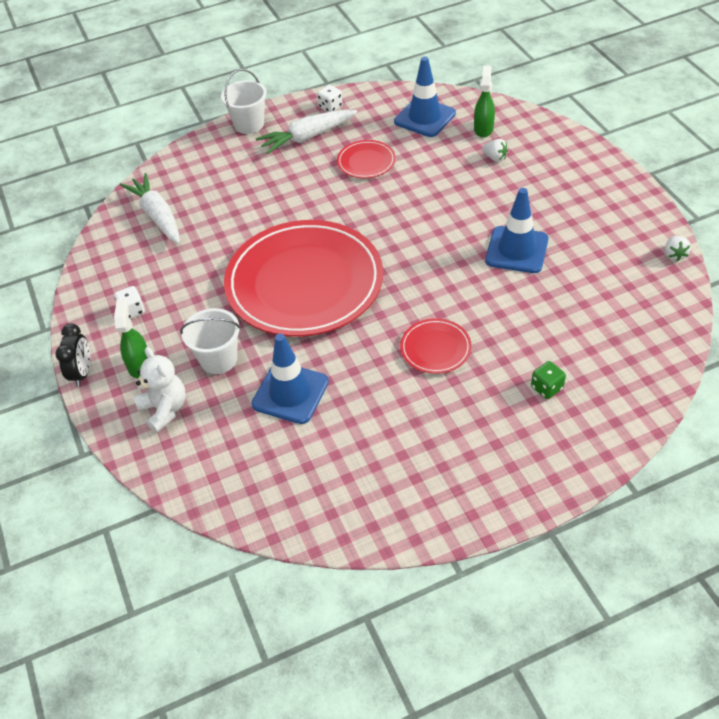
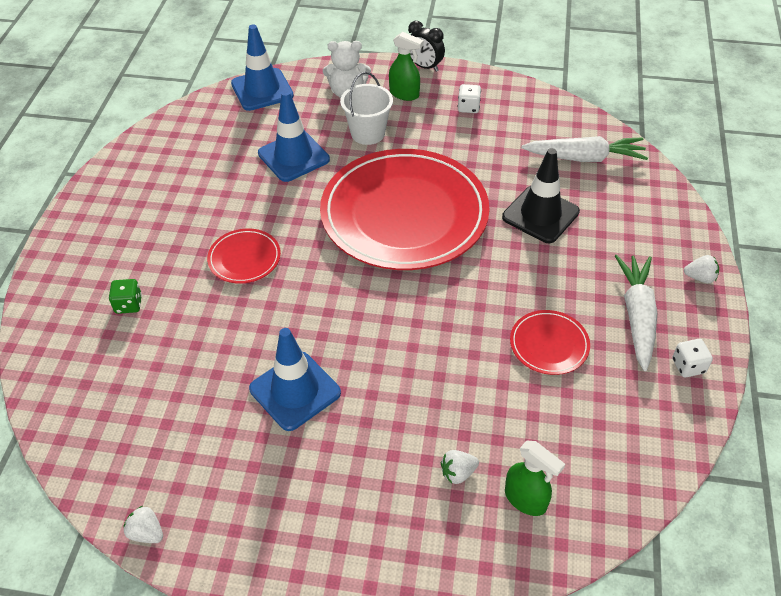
camera: 120 degrees right, 0 degrees up
white bucket [221,69,267,134] -> white strawberry [684,255,719,283]
blue traffic cone [394,57,456,137] -> blue traffic cone moved to [231,24,294,111]
none -> black traffic cone [502,148,580,243]

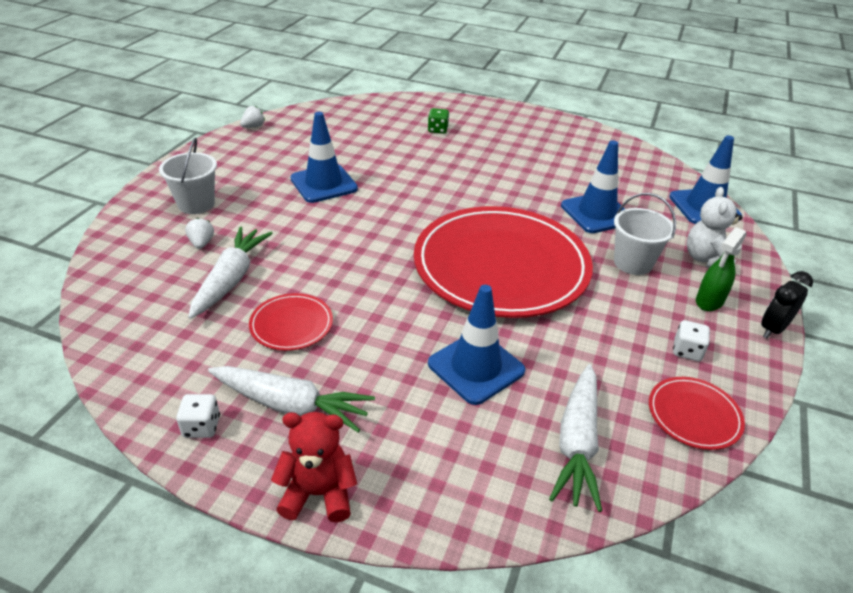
camera: 100 degrees right, 10 degrees down
red plate [207,229,281,283] -> red plate moved to [649,377,745,450]
black traffic cone [502,148,580,243] -> blue traffic cone [428,285,525,405]
green spray bottle [505,440,565,516] -> none
white strawberry [684,255,719,283] -> red teddy bear [271,412,357,523]
none -> white bucket [159,138,217,214]
none -> white carrot [188,227,273,319]

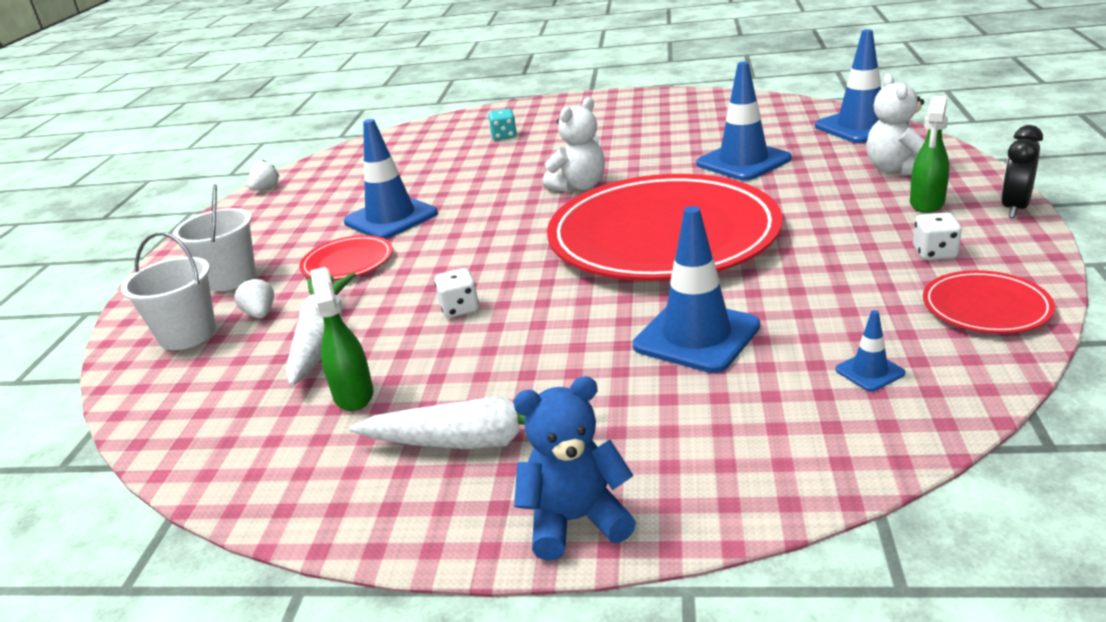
camera: 10 degrees left, 10 degrees down
white dice [176,394,220,438] -> white dice moved to [434,268,479,318]
red plate [249,293,333,351] -> red plate moved to [299,235,393,280]
red teddy bear [271,412,357,523] -> blue teddy bear [513,376,636,561]
green dice [428,108,449,134] -> turquoise dice [488,109,517,140]
white carrot [549,364,602,512] -> blue traffic cone [836,310,905,392]
white bucket [614,193,676,275] -> white bucket moved to [121,232,216,350]
none -> green spray bottle [310,267,373,411]
none -> white teddy bear [543,97,605,192]

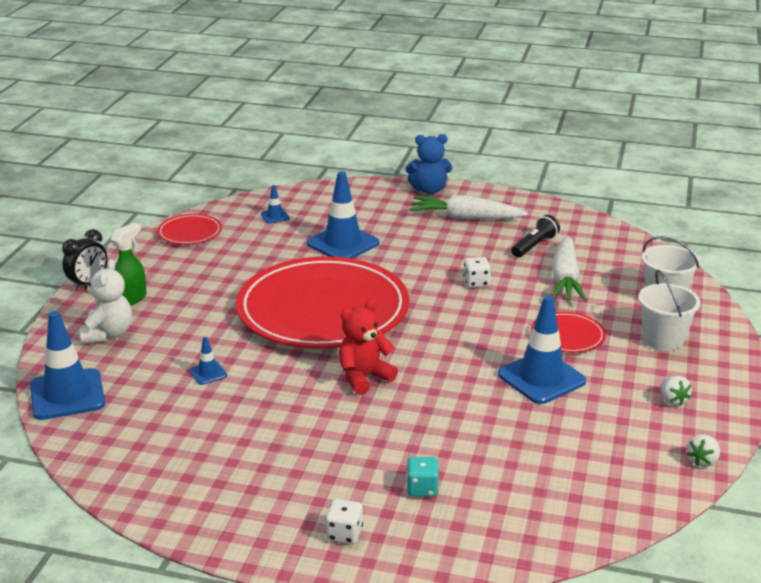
camera: 175 degrees left, 0 degrees up
white strawberry [234,278,274,318] -> white strawberry moved to [661,376,692,406]
green spray bottle [310,267,373,411] -> black flashlight [511,215,560,257]
white teddy bear [543,97,605,192] -> red teddy bear [339,299,398,395]
blue traffic cone [696,62,792,181] -> blue traffic cone [189,337,227,385], size x0.46
white dice [913,212,962,260] -> white dice moved to [325,499,363,544]

